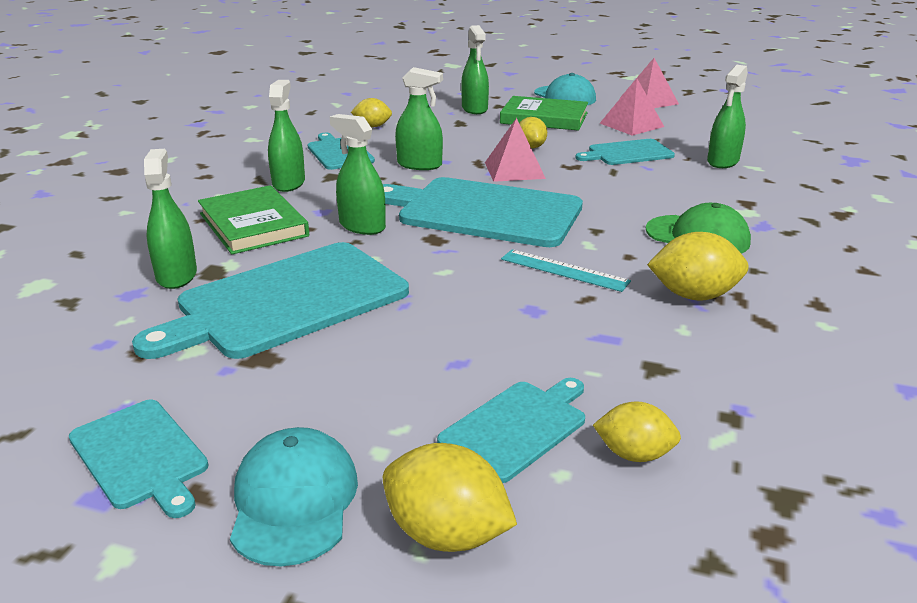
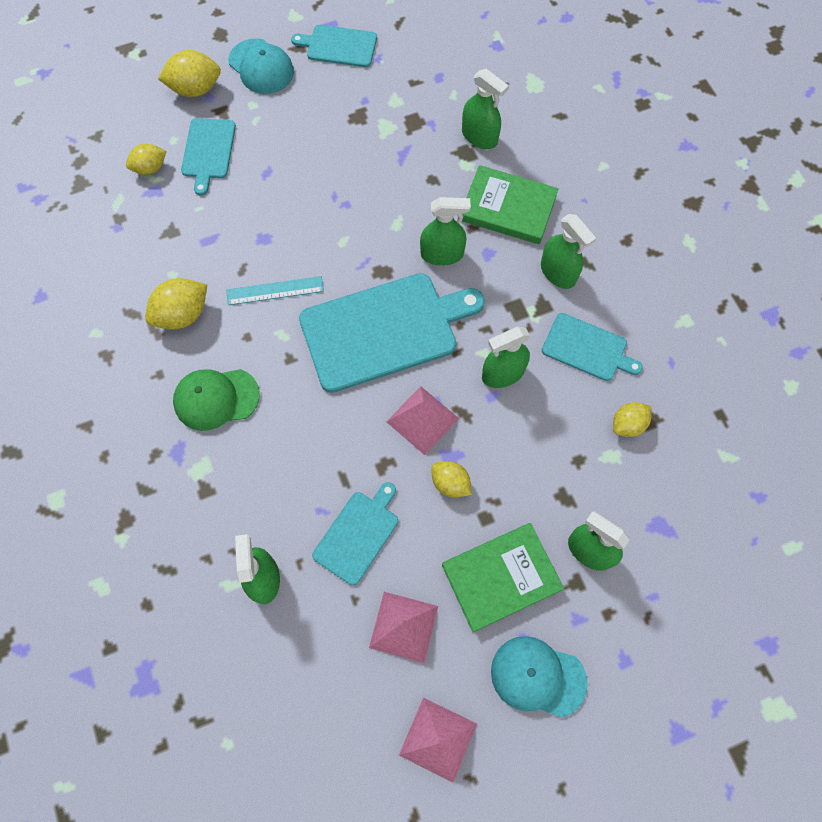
camera: 140 degrees right, 40 degrees up
turquoise cutting board [132,242,409,359] -> none

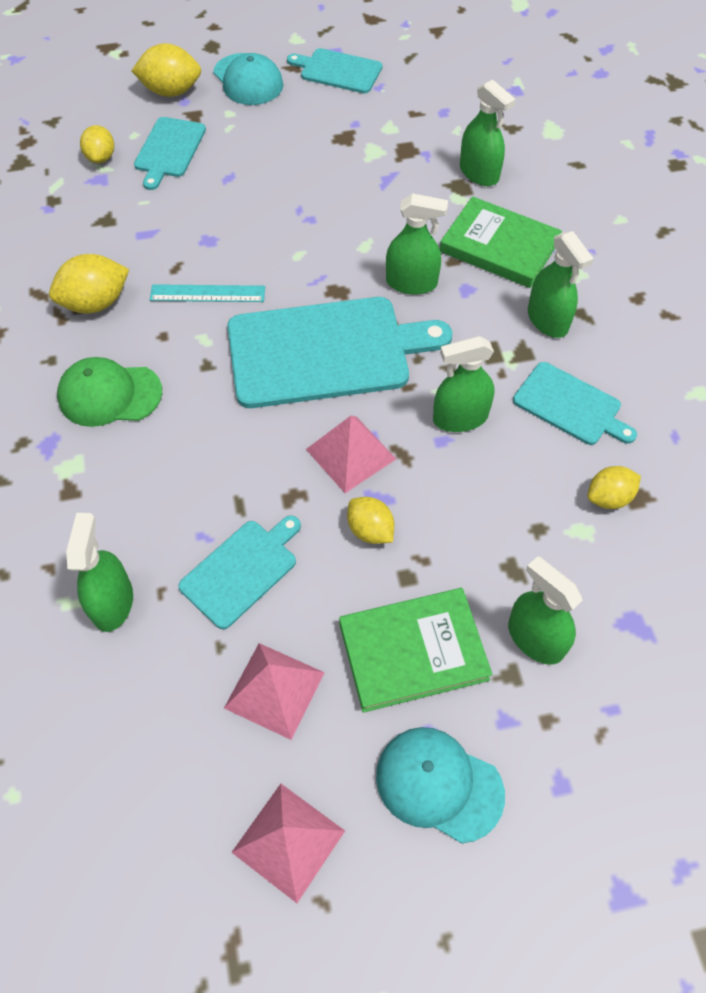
camera: 10 degrees right, 10 degrees down
yellow lemon [126,144,166,175] -> yellow lemon turned 75 degrees counterclockwise [80,125,114,163]

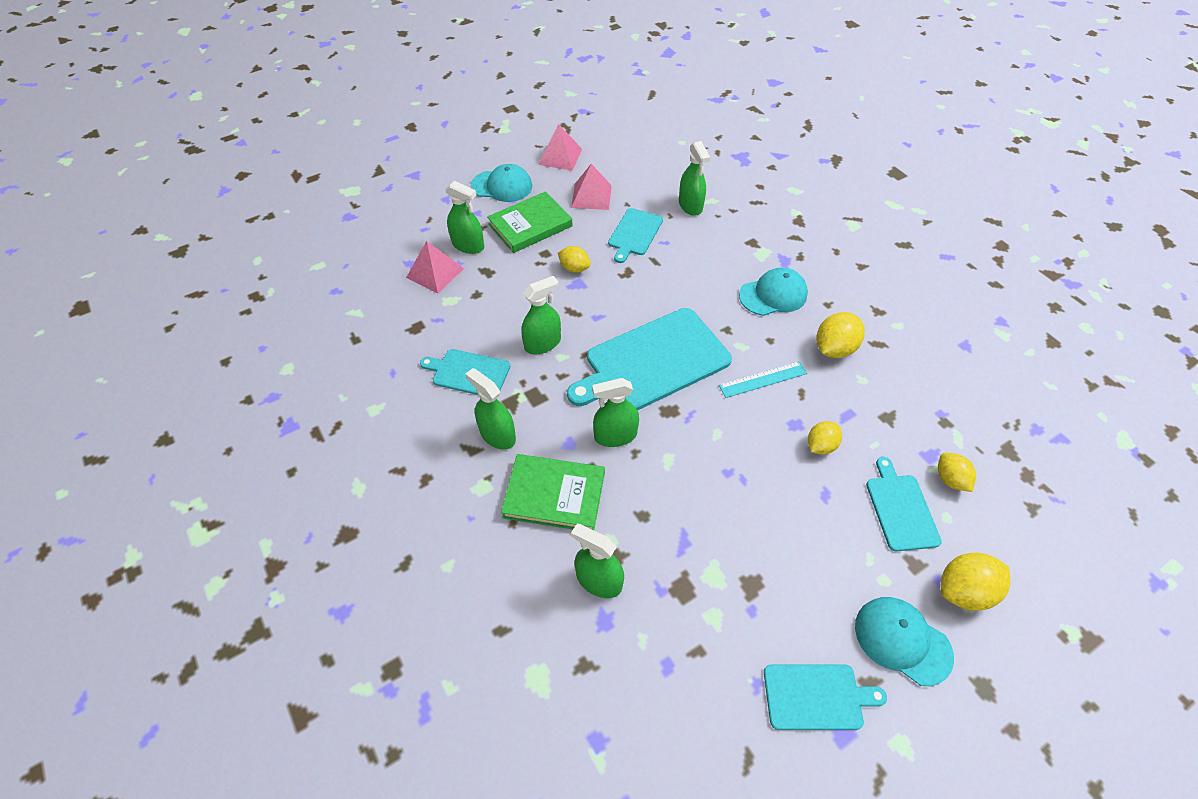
camera: 160 degrees right, 5 degrees down
green cap [57,357,162,427] -> turquoise cap [739,267,808,316]
pink pyramid [306,416,396,493] -> pink pyramid moved to [406,241,464,294]
yellow lemon [588,466,641,509] -> yellow lemon moved to [808,421,842,455]

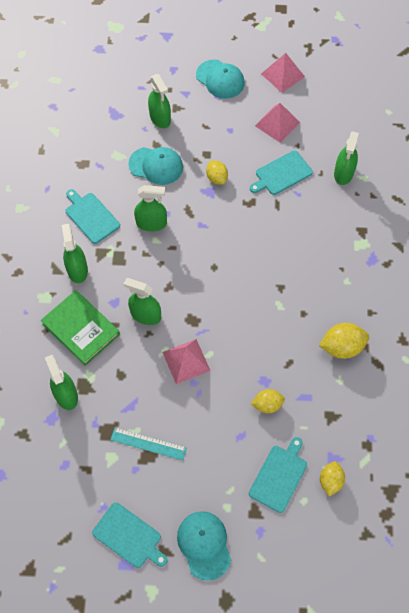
camera: 35 degrees right, 10 degrees up
pink pyramid [406,241,464,294] -> pink pyramid moved to [162,339,211,384]
green book [487,191,572,253] -> none
turquoise cutting board [567,308,732,410] -> none
turquoise ruler [719,361,807,398] -> turquoise ruler moved to [110,427,187,461]
turquoise cap [739,267,808,316] -> turquoise cap moved to [128,147,183,185]
yellow lemon [941,553,1010,611] -> none

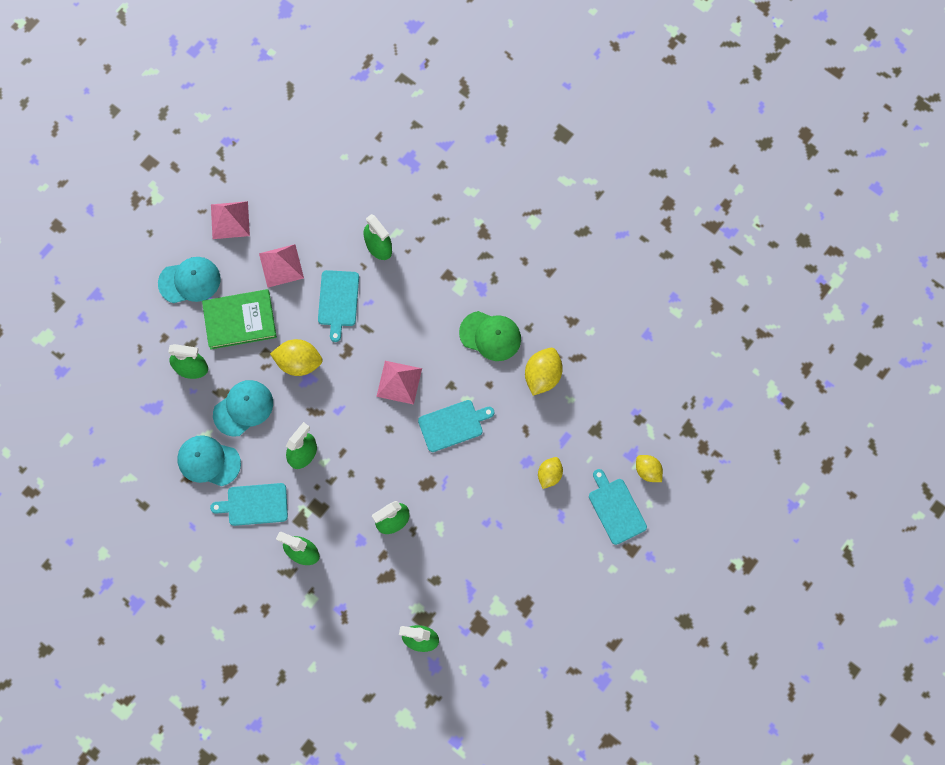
camera: 55 degrees left, 10 degrees up
green book [41,290,120,366] -> green book moved to [202,289,277,350]
turquoise cutting board [92,502,168,568] -> turquoise cutting board moved to [418,400,495,452]
turquoise ruler [110,427,187,461] -> none
pink pyramid [162,339,211,384] -> pink pyramid moved to [376,361,422,405]
turquoise cap [177,511,231,581] -> turquoise cap moved to [177,435,241,486]
yellow lemon [206,161,228,185] -> yellow lemon [270,339,323,376], size x1.53
none -> green cap [459,311,521,361]

